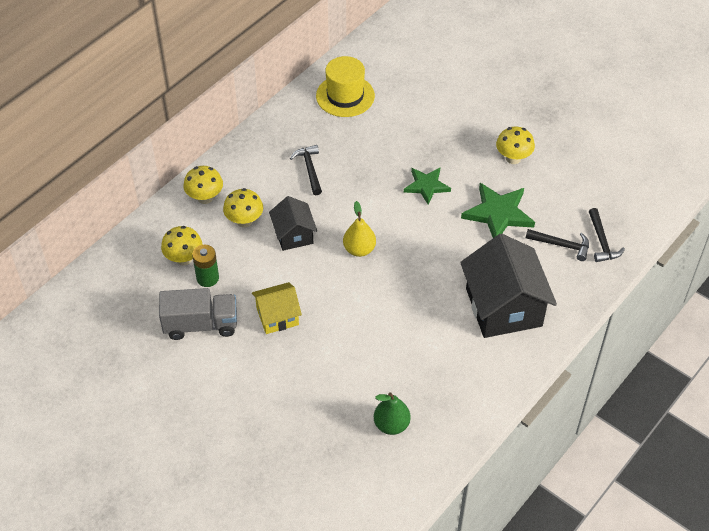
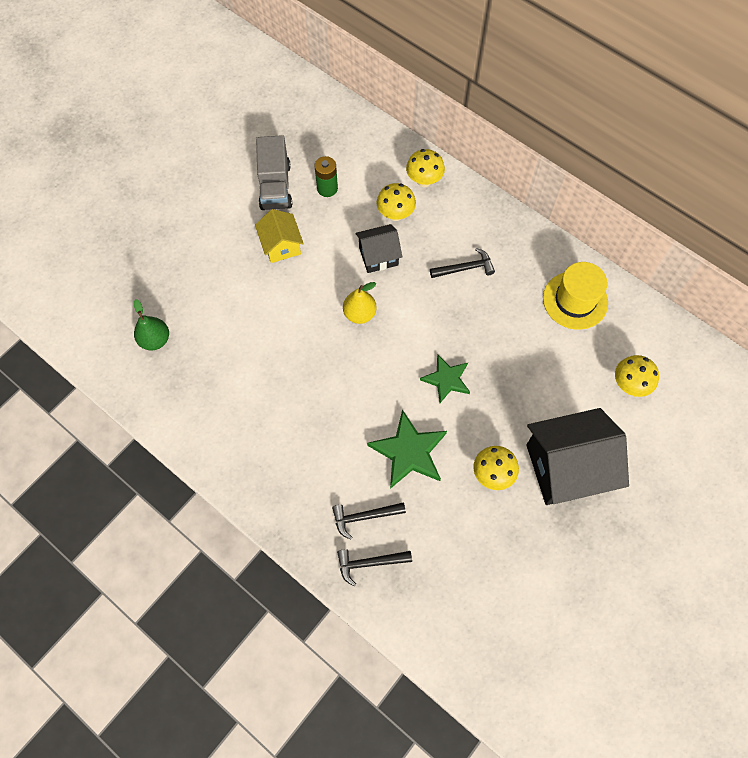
camera: 90 degrees right, 15 degrees up
yellow mushroom [161,226,202,265] -> yellow mushroom moved to [615,355,659,397]
black house [460,234,557,338] -> black house moved to [526,408,629,505]
black hammer [526,229,589,261] -> black hammer turned 60 degrees clockwise [332,502,406,540]

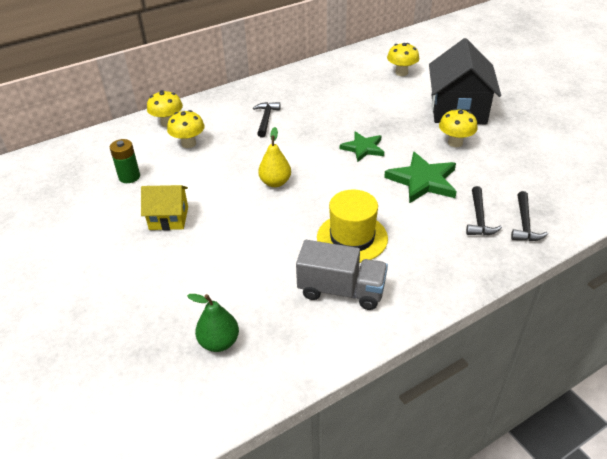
camera: 70 degrees left, 25 degrees down
grey truck [256,135,292,210] -> grey truck moved to [296,240,388,310]
black house [355,224,402,273] -> none
yellow hat [543,262,608,330] -> yellow hat moved to [317,190,388,263]

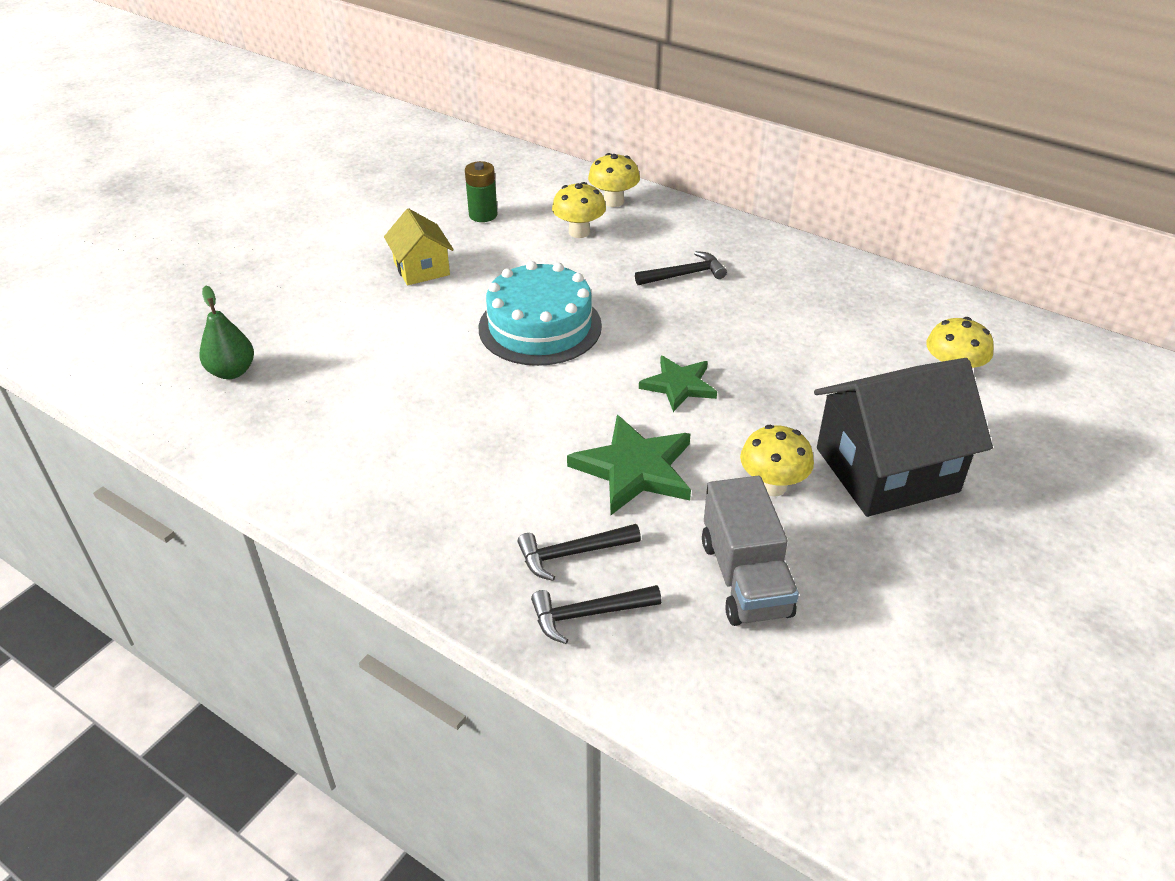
camera: 65 degrees right, 0 degrees up
yellow pear [258,127,291,187] -> turquoise cake [479,261,602,366]
grey truck [296,240,388,310] -> grey truck moved to [702,476,799,626]
yellow hat [317,190,388,263] -> none

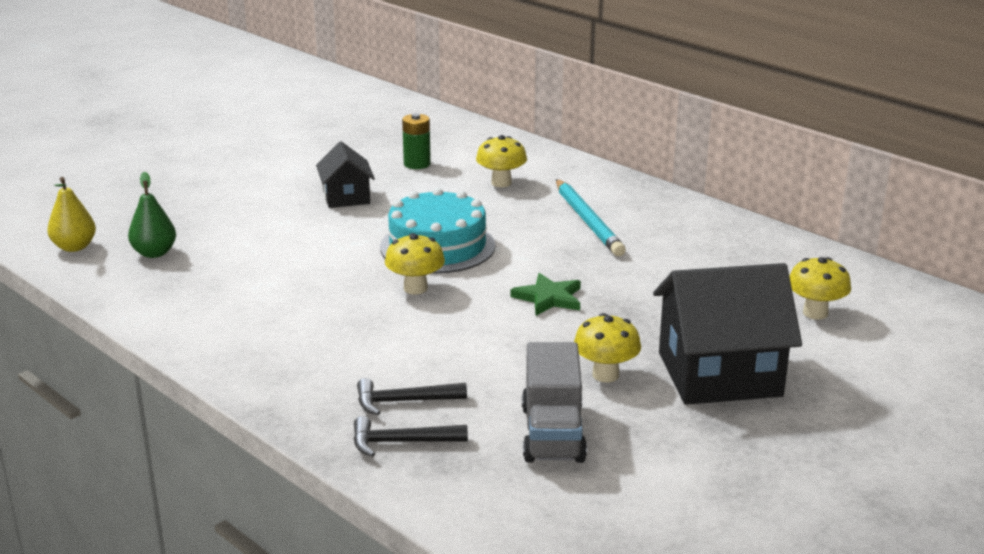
camera: 10 degrees right, 15 degrees down
yellow house [384,208,454,285] -> black house [316,141,375,208]
green star [567,415,691,515] -> none
yellow mushroom [588,153,640,207] -> yellow mushroom moved to [385,233,445,294]
black hammer [635,251,727,285] -> turquoise pencil [556,179,626,256]
none -> yellow pear [47,177,96,252]

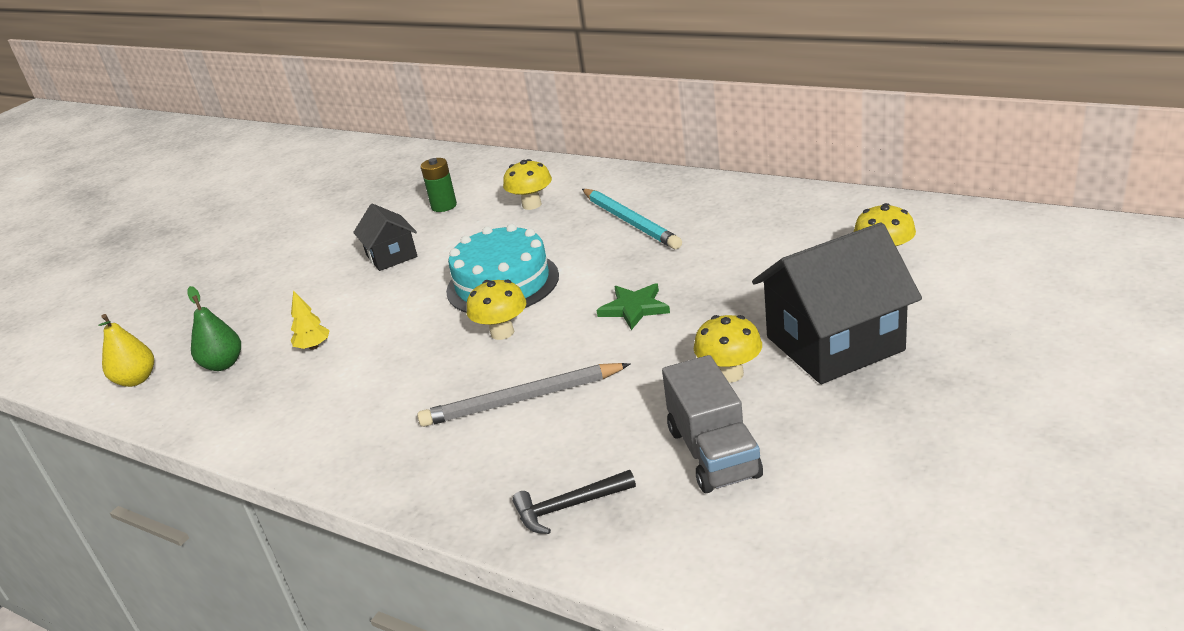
camera: 10 degrees left, 5 degrees up
black hammer [357,378,467,415] -> none
none -> yellow tree [291,290,330,350]
none -> grey pencil [417,363,630,427]

